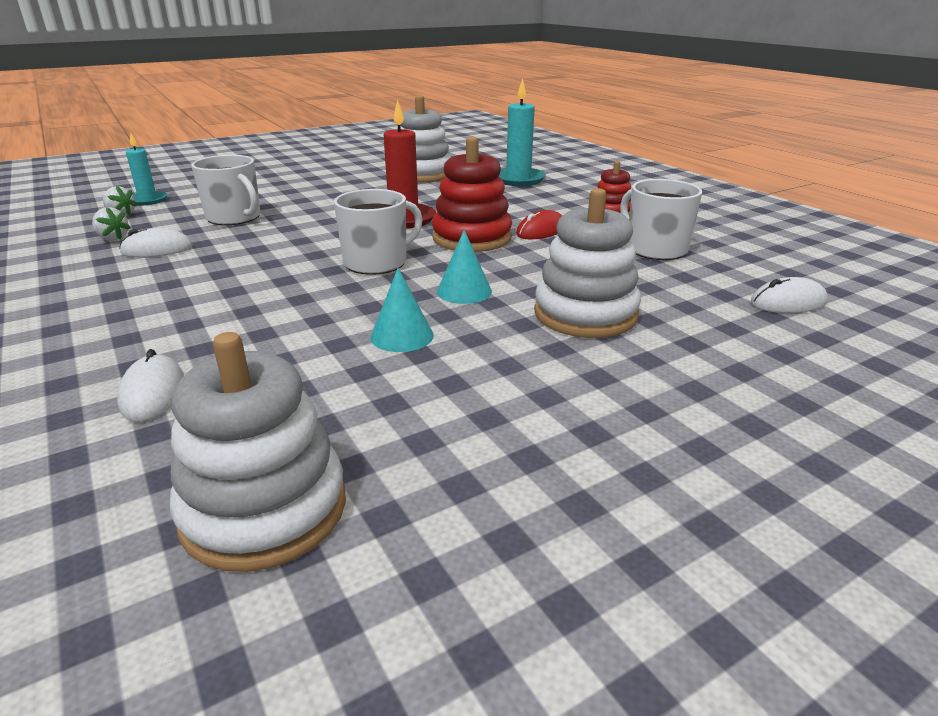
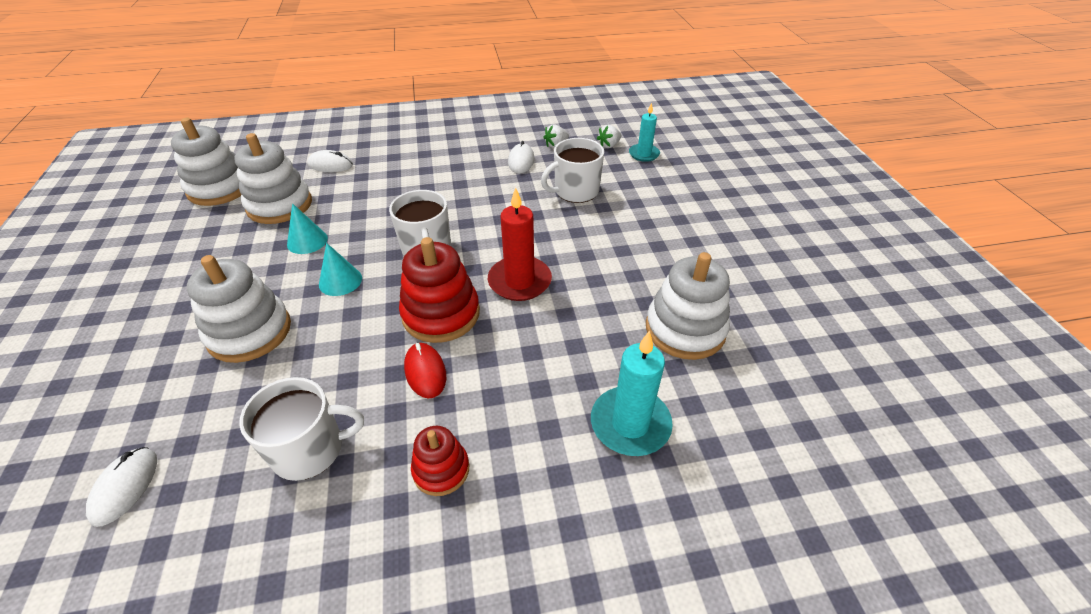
camera: 110 degrees right, 15 degrees up
none -> white stacking toy [234,133,312,224]

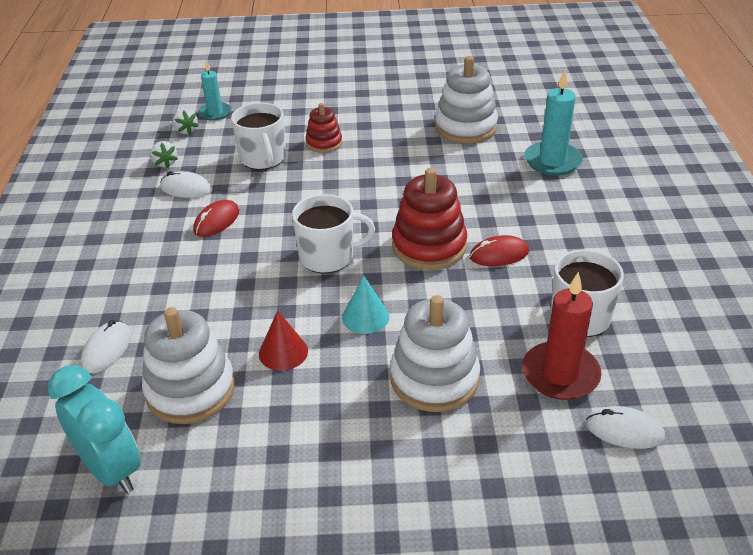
camera: 80 degrees left, 5 degrees down
white stacking toy [171,118,241,206] -> turquoise clock [48,365,141,494]
turquoise cone [287,203,328,254] -> red cone [259,310,308,371]
red stacking toy [411,426,469,496] -> red stacking toy moved to [306,103,342,153]
red candle [488,187,552,301] -> red candle moved to [522,272,601,400]
none -> red mouse [193,200,239,237]

